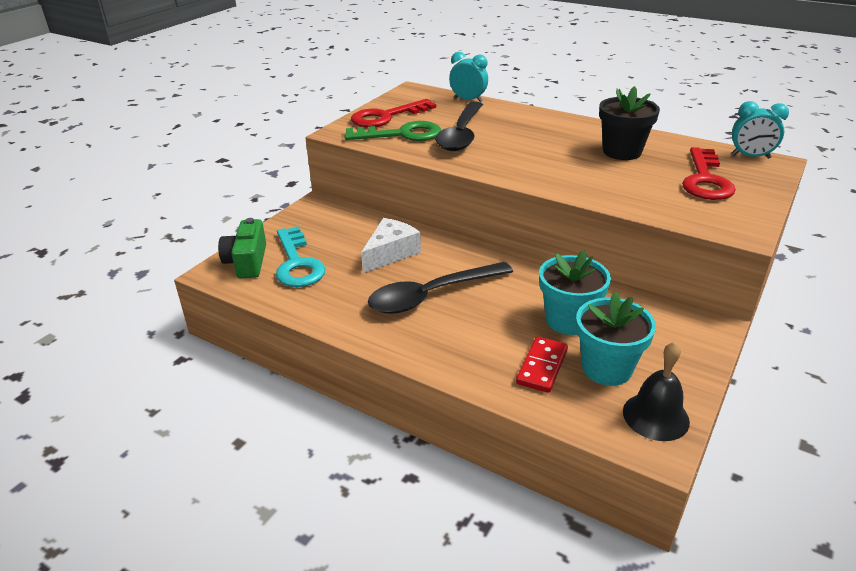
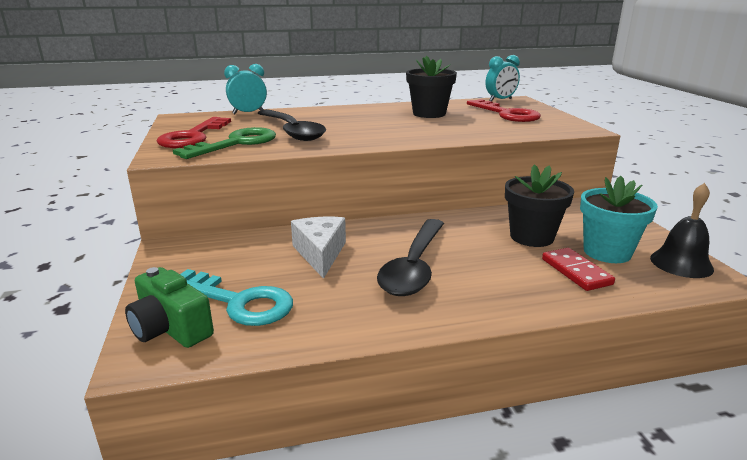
camera: 45 degrees left, 10 degrees down
turquoise flower pot [539,250,611,335] -> black flower pot [505,164,574,247]

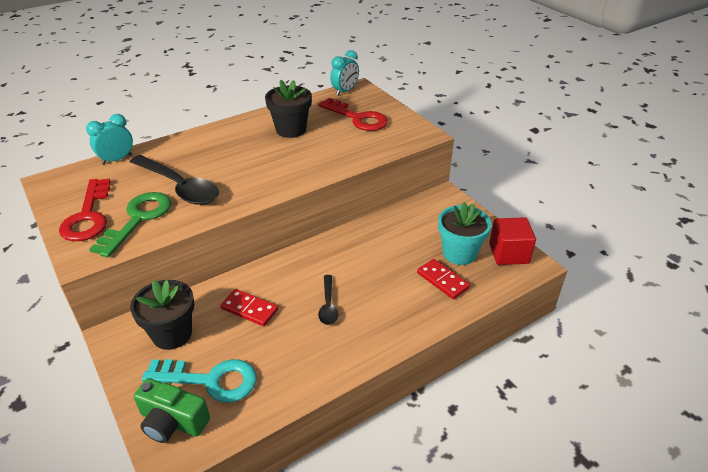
camera: 20 degrees left, 15 degrees up
white cheese [291,217,346,279] -> red domino [220,289,278,326]
black spoon [377,219,444,296] -> black spoon [318,275,339,325], size x0.52
black flower pot [505,164,574,247] -> black flower pot moved to [130,280,194,350]
black bell [650,183,714,278] -> red cube [489,217,536,265]

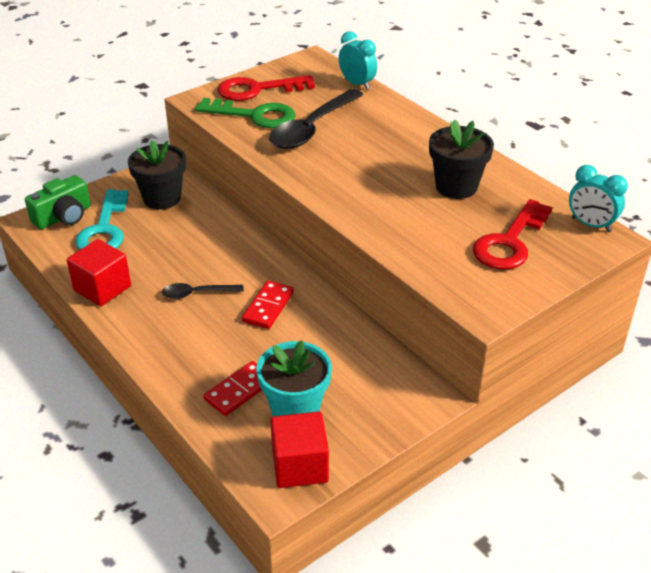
camera: 85 degrees right, 0 degrees up
green camera [134,378,210,443] -> green camera turned 150 degrees counterclockwise [25,175,91,229]
red domino [220,289,278,326] -> red domino moved to [242,281,294,329]
none -> red cube [66,239,131,306]

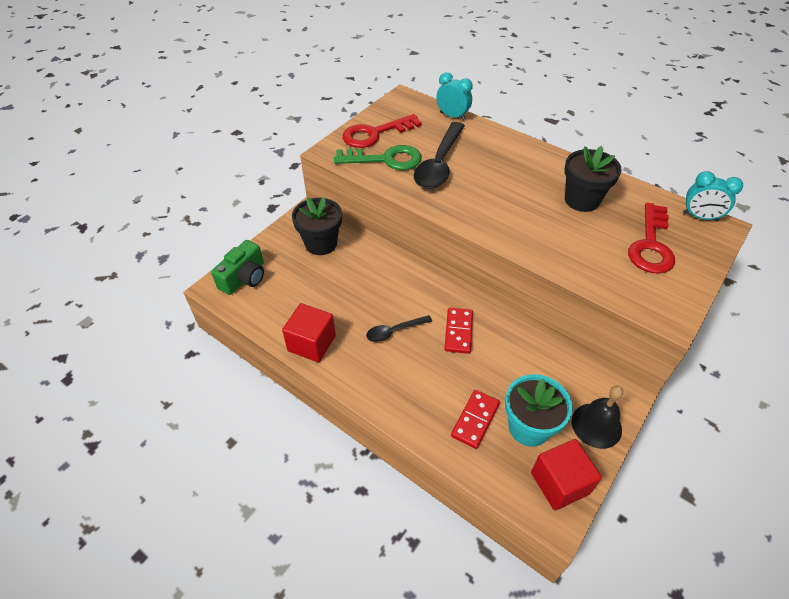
camera: 15 degrees left, 10 degrees up
turquoise key [75,189,129,250] -> none
none -> black bell [572,386,623,449]

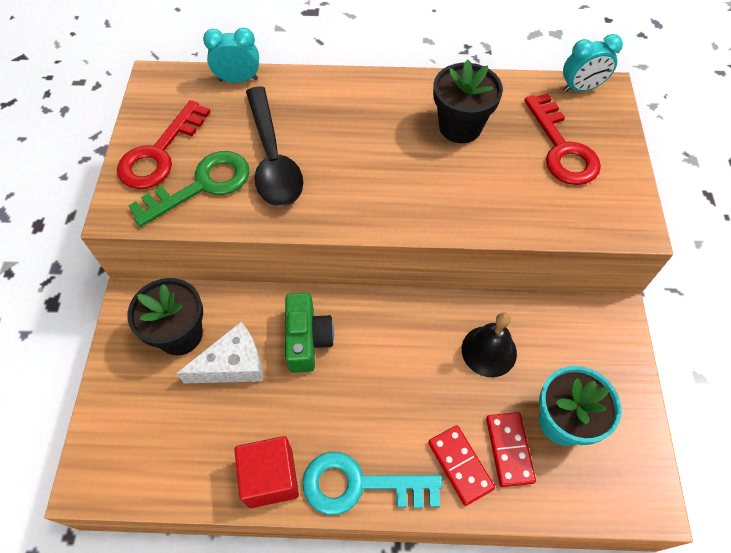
camera: 35 degrees left, 10 degrees up
green camera [211,240,264,295] -> green camera moved to [285,293,334,373]
black spoon [366,315,432,342] -> none
red domino [444,308,473,354] -> red domino moved to [428,425,495,506]
red cube [531,439,602,510] -> none
black bell [572,386,623,449] -> black bell moved to [462,312,517,377]
none -> white cheese [176,322,263,384]
none -> turquoise key [302,452,443,515]

